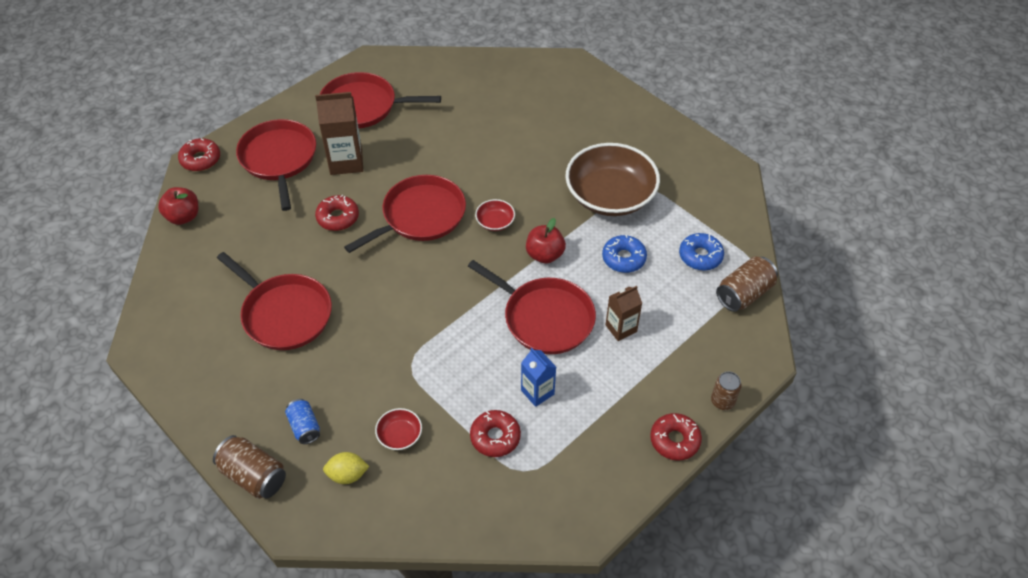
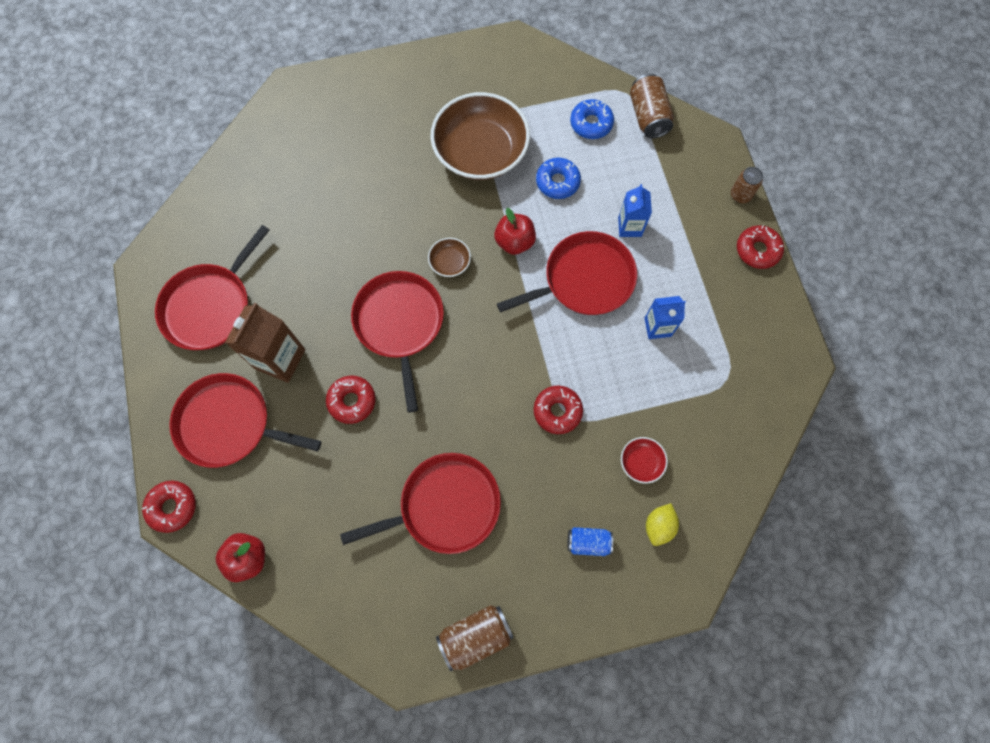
camera: 60 degrees left, 20 degrees up
brown can [213,435,286,499] -> brown can moved to [436,605,514,671]
red donut [470,410,521,457] -> red donut moved to [534,386,583,434]
red bowl [475,199,515,231] -> brown bowl [428,238,471,277]
brown carton [605,286,642,341] -> blue carton [618,184,652,237]

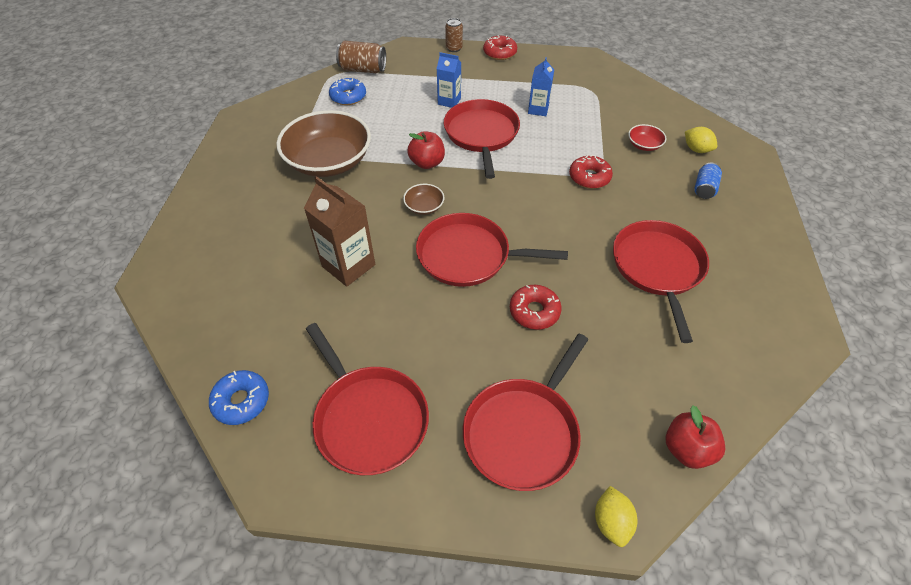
camera: 70 degrees left, 20 degrees down
red donut [142,480,196,533] -> yellow lemon [595,486,637,547]
brown carton [225,303,305,383] -> brown carton moved to [304,176,375,287]
brown can [436,605,514,671] -> none
blue donut [536,158,581,199] -> blue donut moved to [209,370,269,425]

